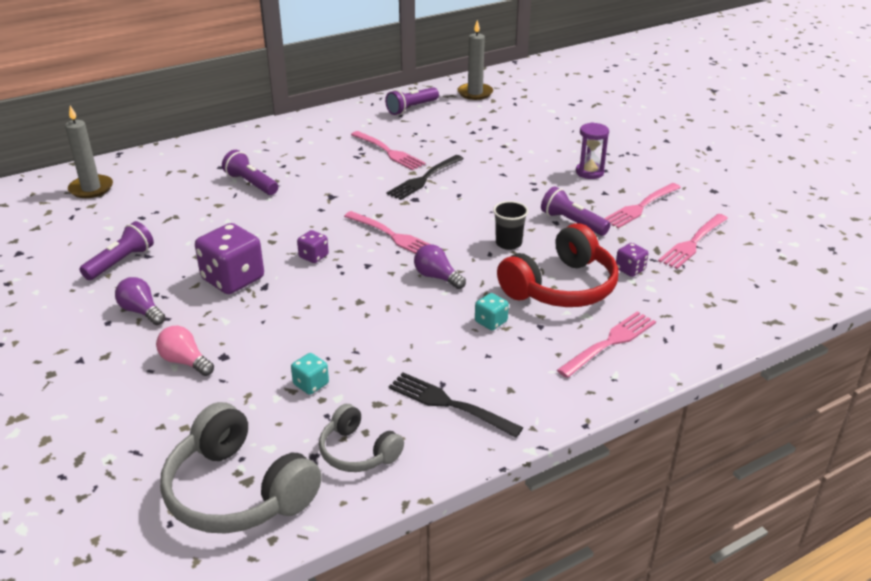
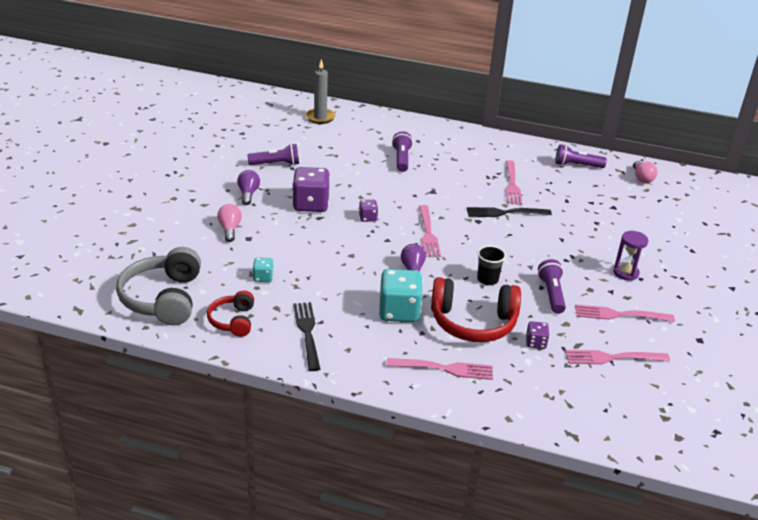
camera: 45 degrees right, 0 degrees up
grey headphones [319,404,404,472] -> red headphones [207,291,254,337]
grey candle [457,20,493,100] -> pink light bulb [633,161,657,183]
turquoise dice [475,293,509,330] -> turquoise dice [379,269,423,322], size x2.04

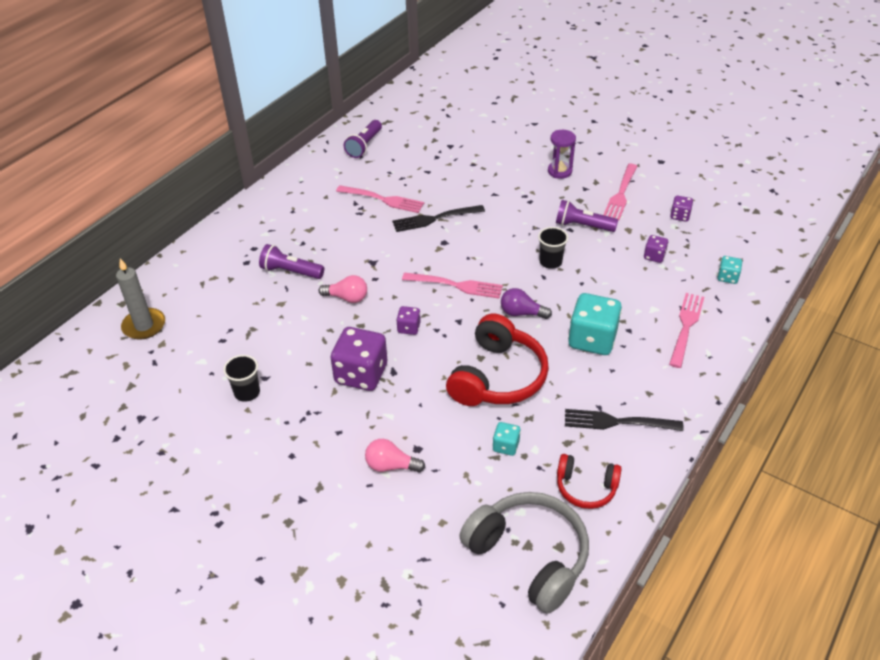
camera: 70 degrees left, 10 degrees up
grey headphones [116,247,201,326] -> grey headphones turned 150 degrees counterclockwise [459,492,589,614]
purple light bulb [237,170,260,205] -> none
purple flashlight [247,144,299,165] -> black cup [223,355,260,402]
red headphones [431,277,521,342] -> red headphones moved to [446,314,549,406]
black fork [467,207,552,217] -> black fork turned 60 degrees clockwise [392,205,485,232]
pink fork [565,350,670,364] -> purple dice [670,196,693,222]
pink light bulb [633,161,657,183] -> pink light bulb moved to [318,275,367,303]
none -> turquoise dice [717,256,742,284]

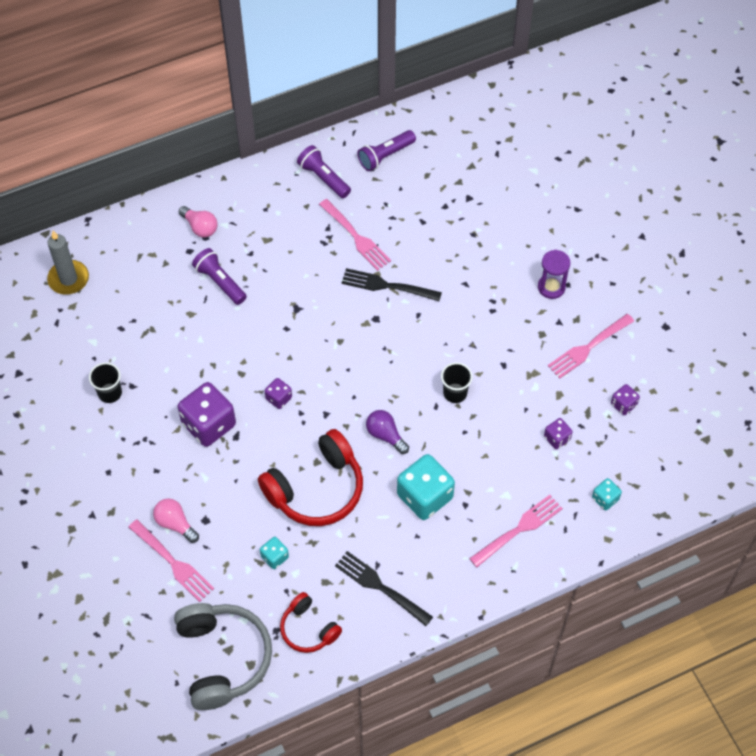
camera: 30 degrees right, 15 degrees up
pink light bulb [318,275,367,303] -> pink light bulb moved to [179,206,218,238]
pink fork [402,273,503,299] -> pink fork moved to [128,519,214,602]
purple flashlight [556,200,618,232] -> purple flashlight moved to [297,145,351,198]

